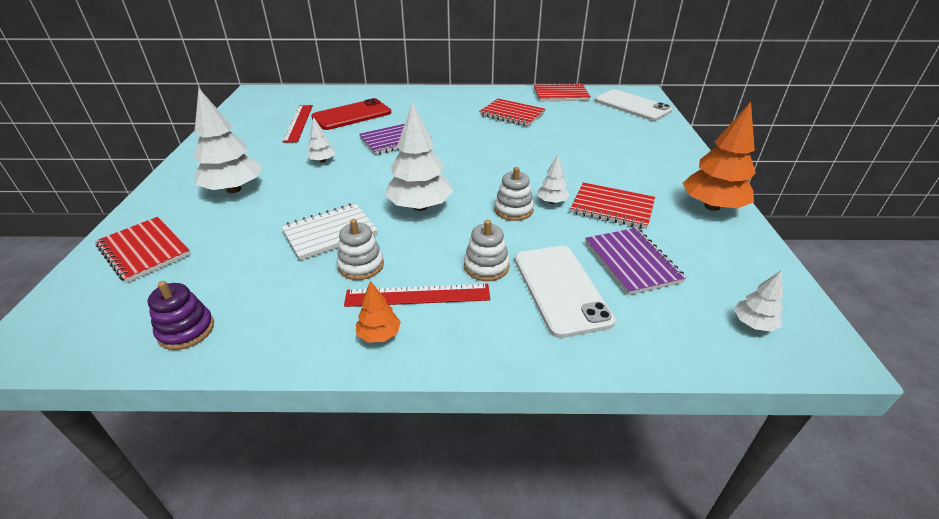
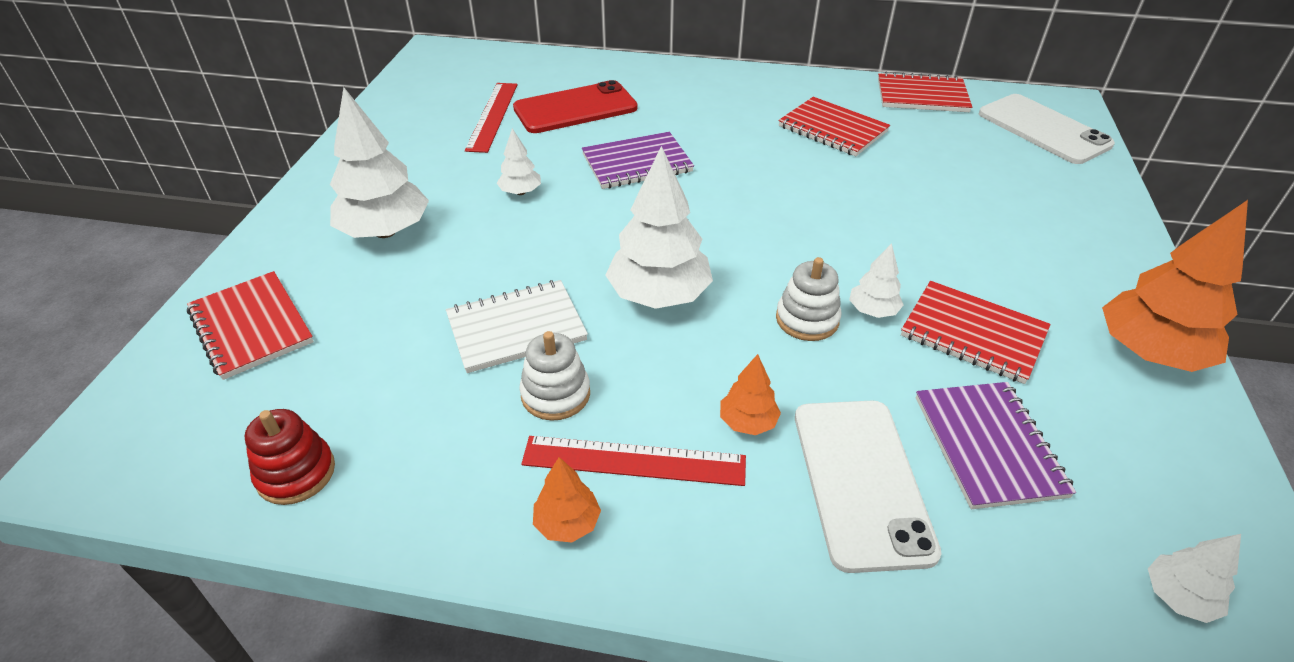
camera: 10 degrees right, 5 degrees up
purple stacking toy [148,281,214,350] -> red stacking toy [245,409,335,505]
white stacking toy [464,220,510,281] -> orange tree [720,354,781,435]

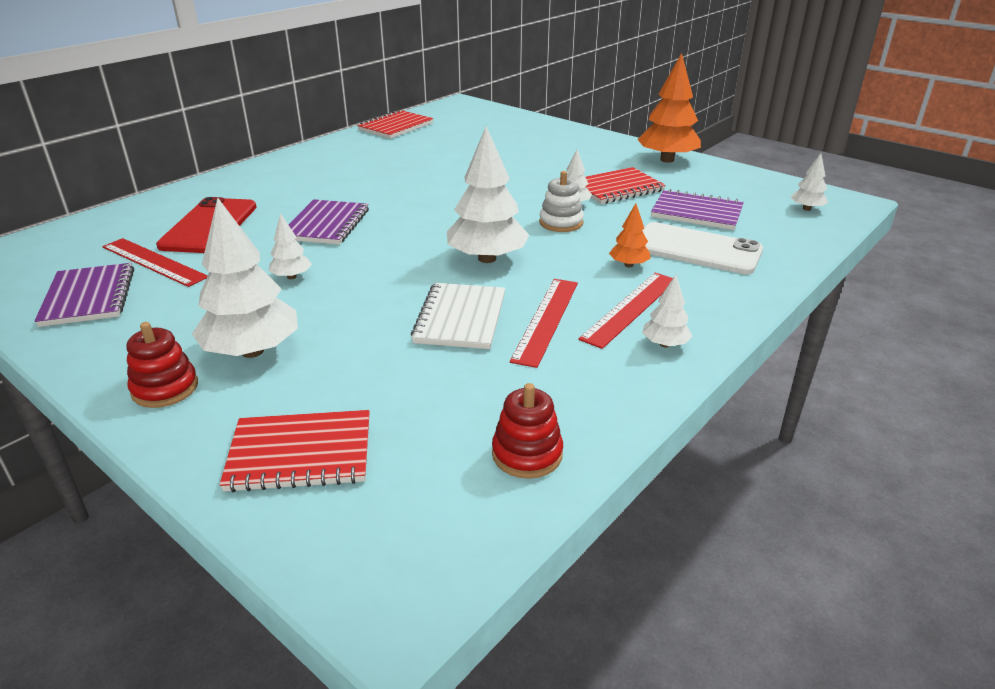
camera: 60 degrees left, 10 degrees down
white stacking toy [519,331,590,421] -> red ruler [510,279,578,368]
orange tree [533,457,601,543] -> white tree [642,275,692,347]
red notebook [778,97,890,156] -> none
white phone [979,94,1115,164] -> none
none -> purple notebook [34,263,134,327]
none -> red stacking toy [126,322,198,408]

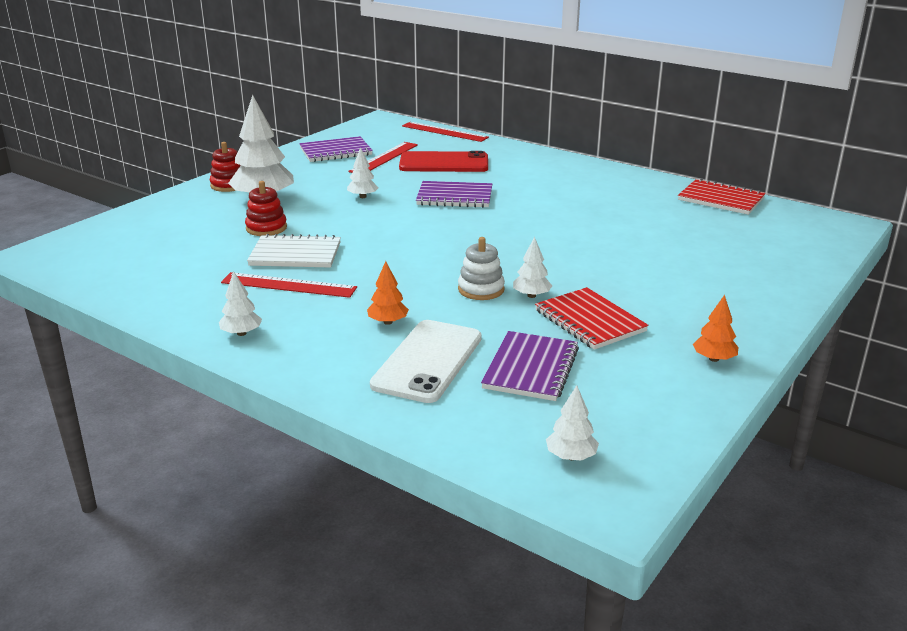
camera: 85 degrees right, 5 degrees down
red notebook [219,410,370,492] -> none
white tree [447,126,529,263] -> none
red stacking toy [492,383,563,479] -> red stacking toy moved to [245,181,287,236]
red ruler [578,273,673,349] -> red ruler moved to [402,122,489,142]
orange tree [637,53,701,163] -> orange tree [693,295,738,362], size x0.49

